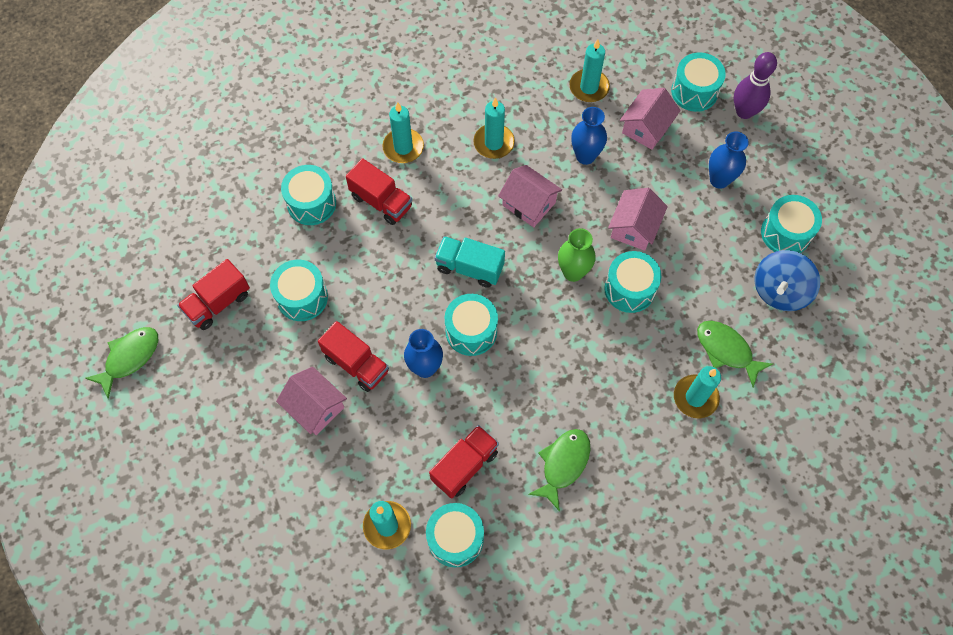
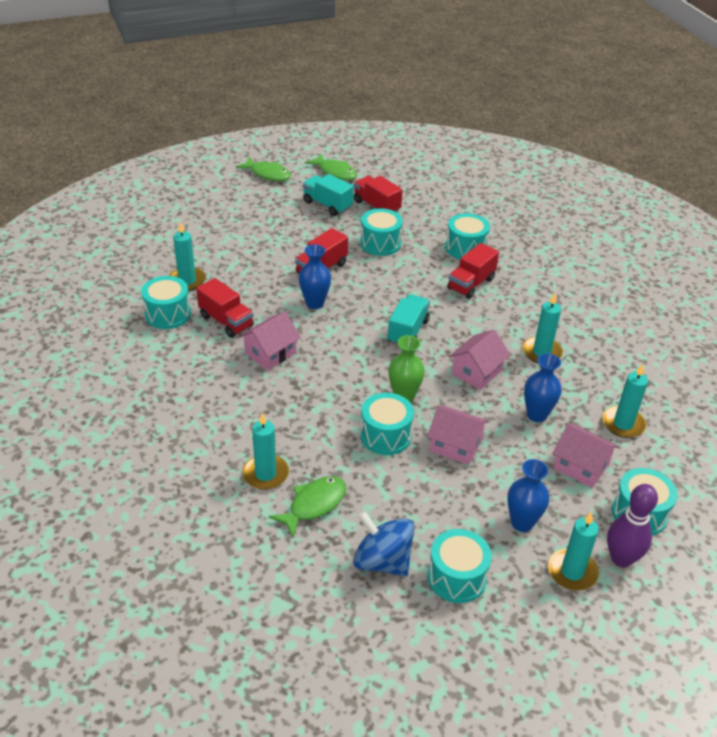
camera: 90 degrees right, 25 degrees down
pink house [276,367,347,435] -> pink house moved to [239,312,301,370]
turquoise candle [382,102,424,163] -> turquoise candle moved to [548,512,599,591]
turquoise drum [445,294,498,356] -> none
green fish [528,429,591,512] -> green fish moved to [236,156,291,181]
none -> turquoise truck [303,174,354,216]

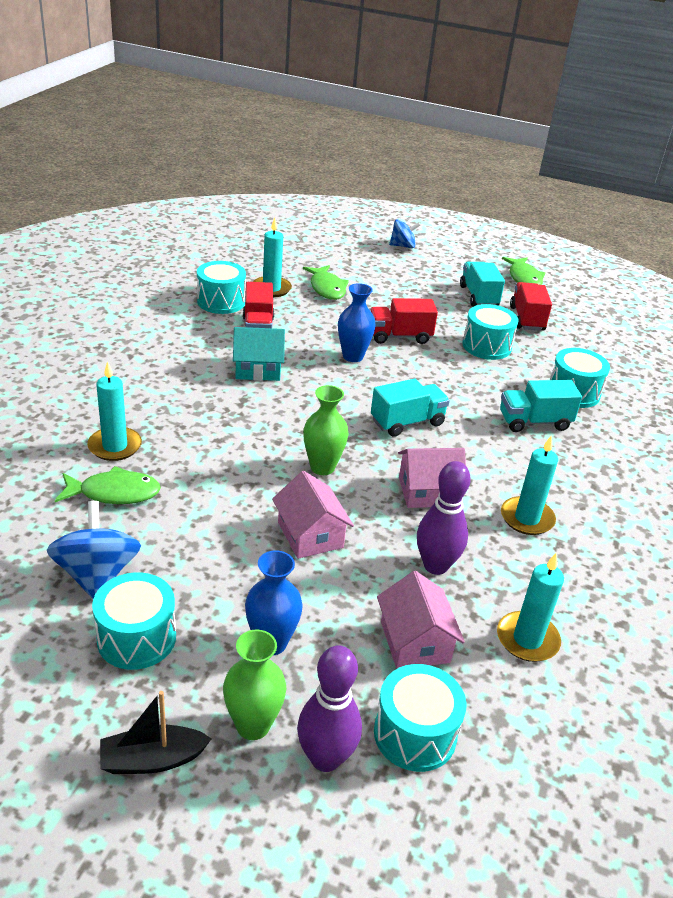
camera: 40 degrees right, 5 degrees down
green fish [236,156,291,181] -> green fish moved to [303,265,349,300]
pink house [239,312,301,370] -> turquoise house [233,327,285,381]
turquoise drum [360,393,414,455] -> none
red truck [447,243,499,299] -> turquoise truck [500,380,582,432]
blue vase [524,353,561,422] -> purple bowling pin [417,461,471,575]
turquoise candle [548,512,599,591] -> green vase [223,630,286,740]
none -> black boat [100,691,212,774]
none -> blue spinning top [389,219,420,248]

